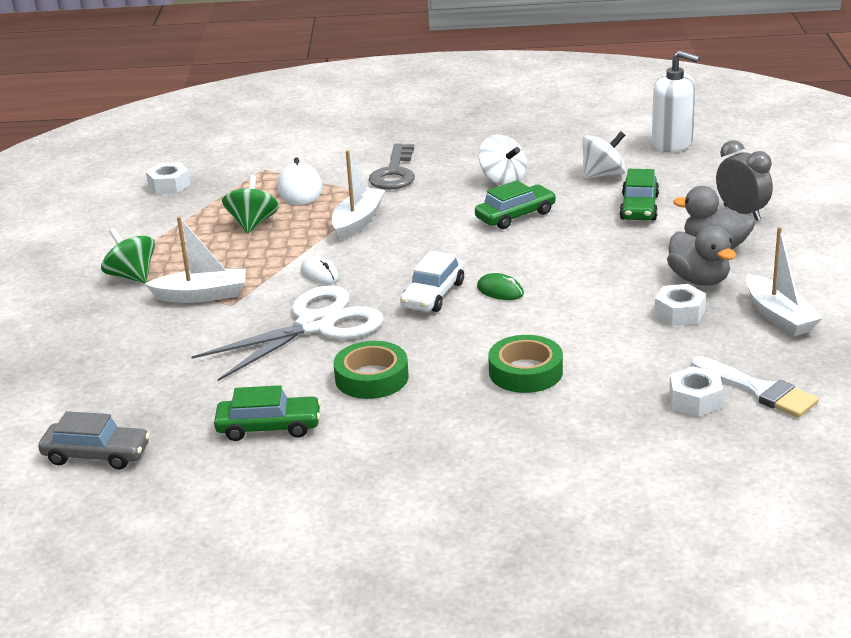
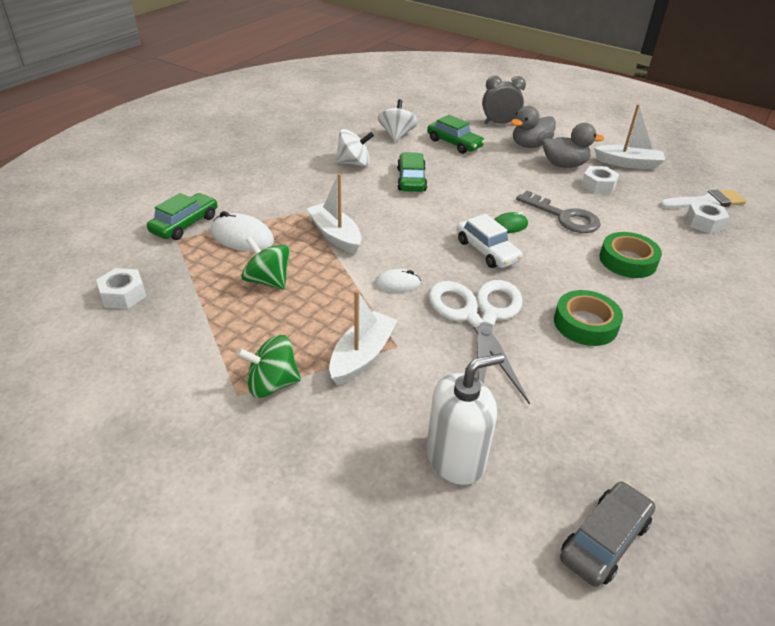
camera: 60 degrees left, 10 degrees up
green car [214,385,321,441] -> green car moved to [147,193,217,240]
grey key [369,143,415,190] -> grey key moved to [516,191,601,233]
white soap dispenser [652,51,700,152] -> white soap dispenser moved to [427,353,505,485]

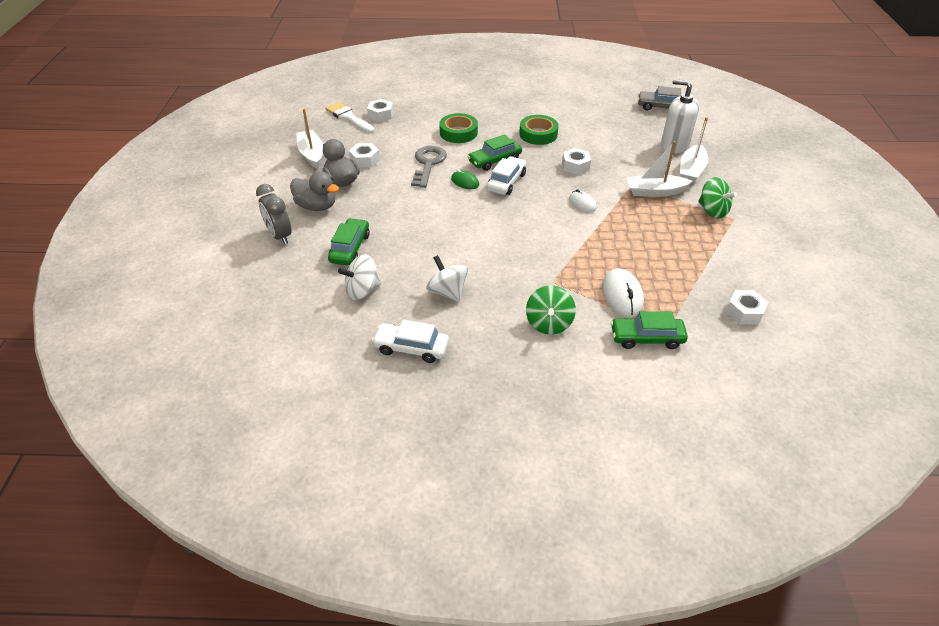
camera: 120 degrees left, 5 degrees up
green spinning top [241,237,290,290] -> green spinning top moved to [526,285,576,335]
white boat [306,173,362,254] -> white boat moved to [680,117,708,184]
green car [397,152,427,192] -> green car moved to [468,134,522,171]
white scissors [428,280,530,405] -> white nut [562,148,591,175]
none -> white car [372,320,449,363]

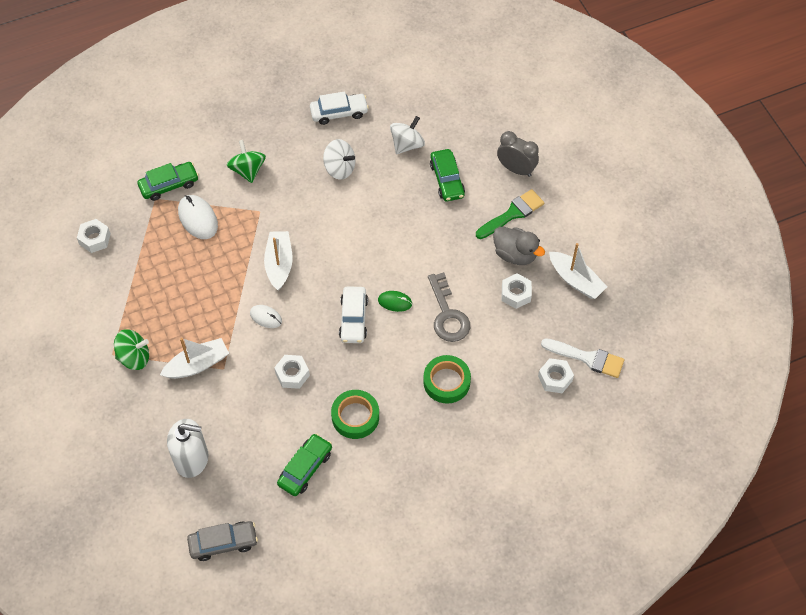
camera: 155 degrees right, 15 degrees up
grey duck [290,171,339,211] -> green brush [476,189,544,239]
green car [468,134,522,171] -> green car moved to [277,433,332,496]
white boat [680,117,708,184] -> white boat moved to [264,231,293,291]
green spinning top [698,177,737,219] -> green spinning top turned 150 degrees clockwise [114,329,149,370]

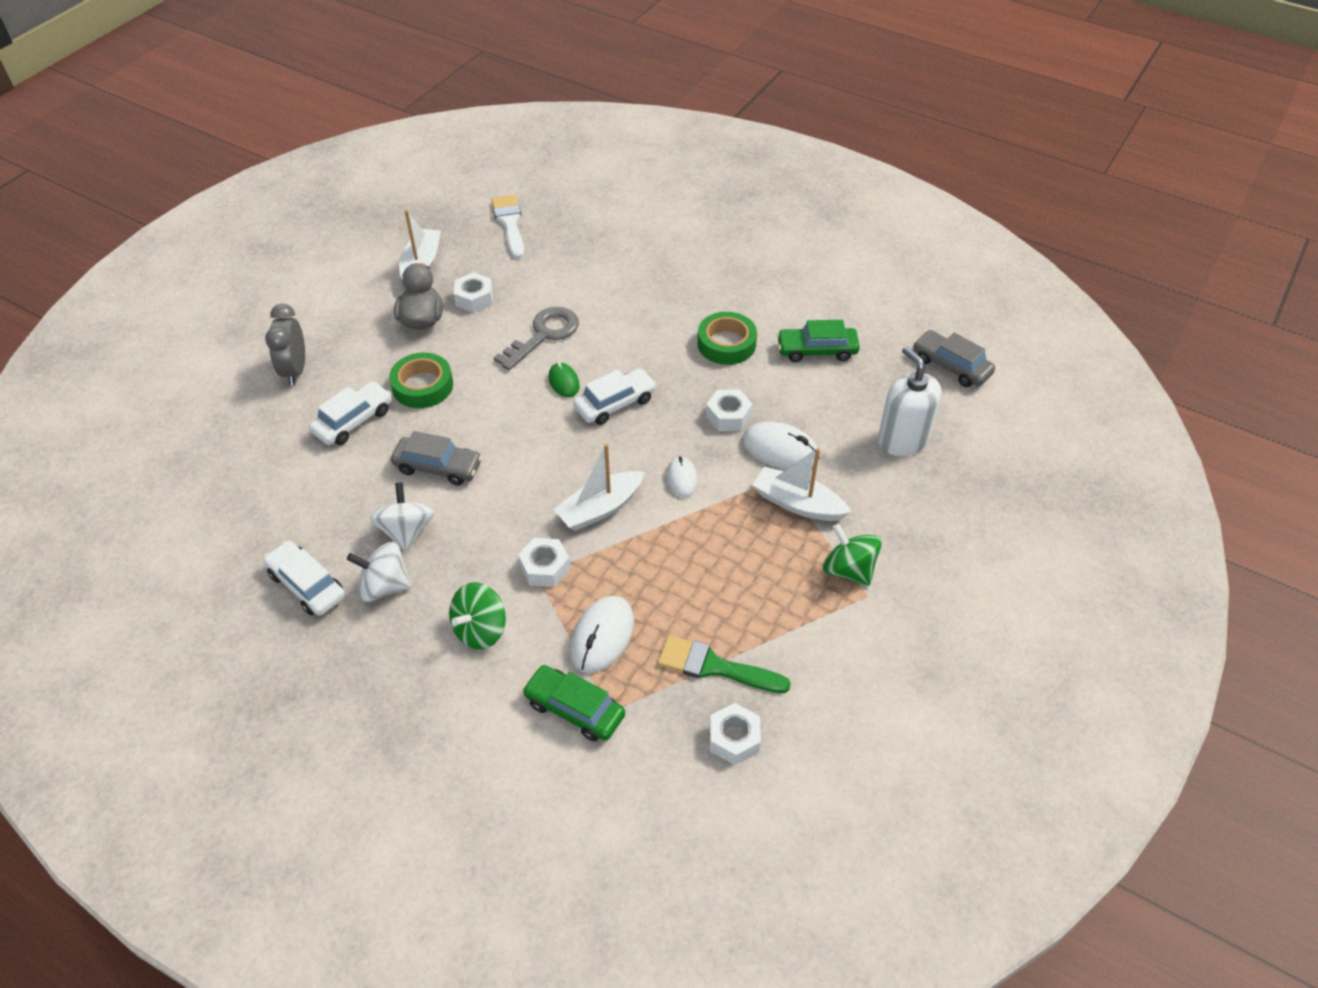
camera: 125 degrees left, 10 degrees down
white spinning top [390,116,425,154] -> white spinning top moved to [347,542,411,602]
green tape [423,355,471,404] -> green tape moved to [389,353,453,408]
green car [430,149,465,201] -> white car [309,381,392,445]
green brush [476,189,544,239] -> green brush moved to [658,635,791,693]
white nut [538,358,574,393] -> white nut moved to [518,538,570,587]
none -> grey car [391,431,482,486]
none -> white mouse [742,422,820,469]

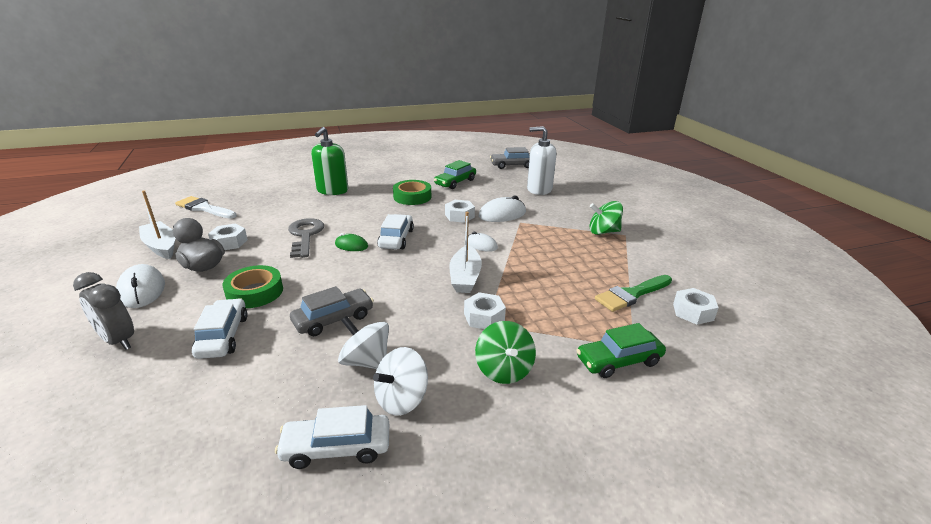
camera: 50 degrees left, 20 degrees down
white mouse [570,596,634,673] -> white mouse moved to [116,264,165,308]
white boat [752,448,851,521] -> none
none -> green soap dispenser [311,127,348,195]

